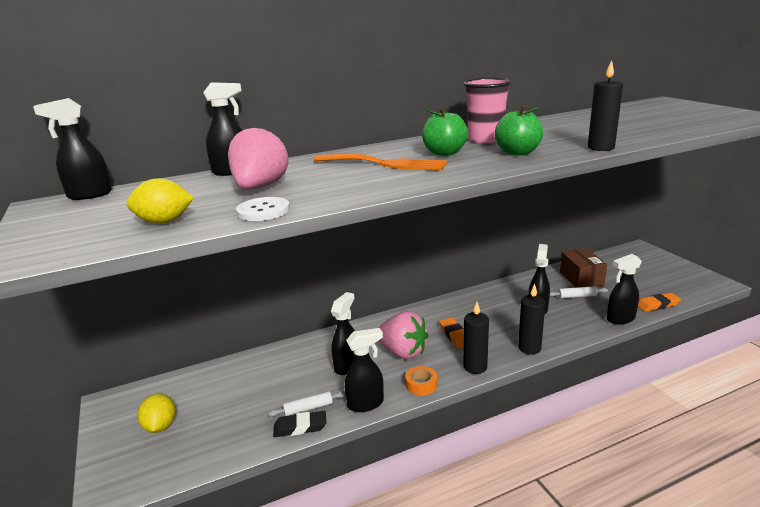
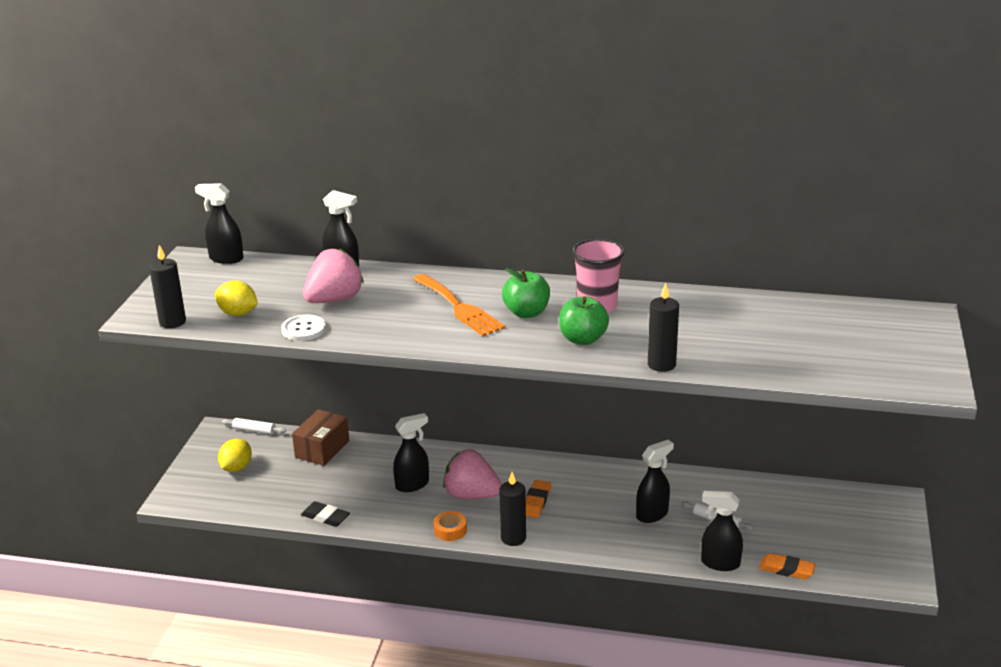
camera: 35 degrees right, 5 degrees up
white rolling pin [268,391,345,417] -> white rolling pin moved to [222,418,286,435]
black spray bottle [345,328,384,412] -> none
pink strawberry [378,311,429,359] -> pink strawberry turned 135 degrees clockwise [443,449,502,499]
black candle [518,284,545,354] -> black candle moved to [149,245,186,328]
brown box [560,249,607,288] -> brown box moved to [292,409,349,466]

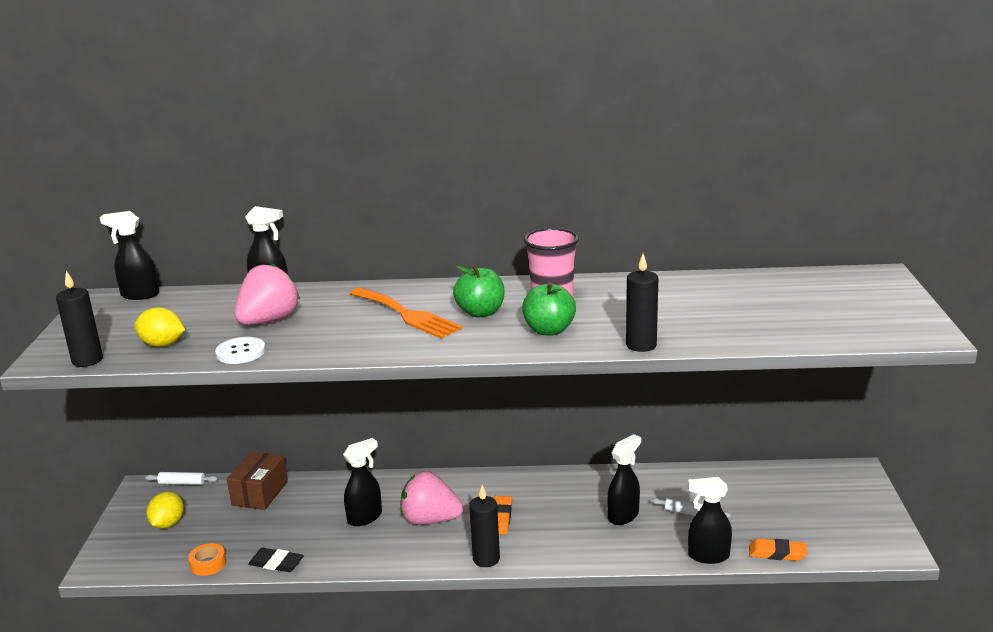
camera: 10 degrees left, 5 degrees down
orange tape [434,511,467,541] -> orange tape moved to [188,543,226,576]

